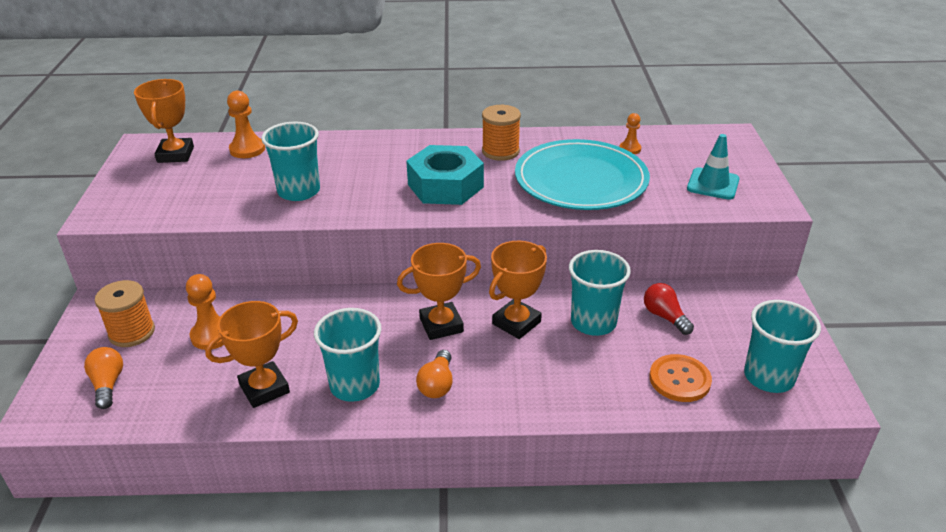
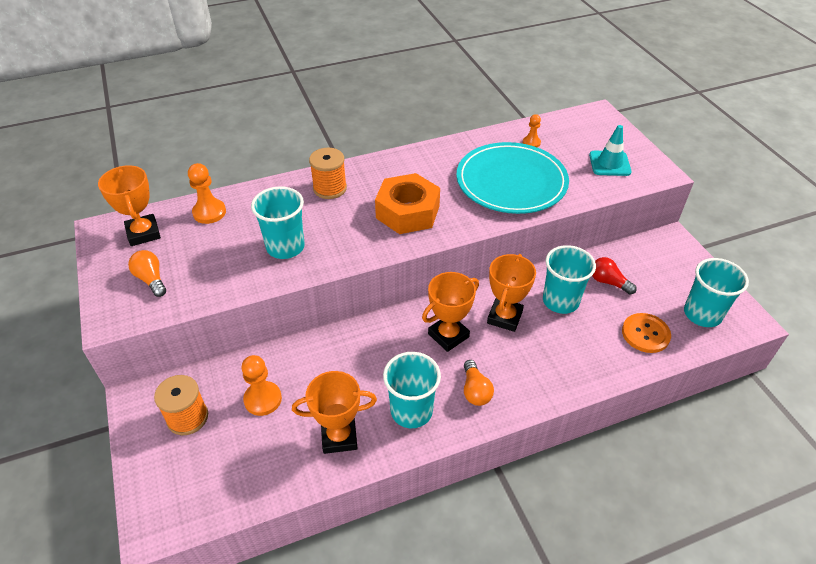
camera: 20 degrees left, 10 degrees up
orange light bulb [84,347,123,409] -> orange light bulb moved to [128,250,166,297]
orange trophy [205,301,298,408] -> orange trophy turned 45 degrees clockwise [292,371,377,454]
turquoise nut [406,145,484,205] -> orange nut [375,173,440,234]
orange spool [482,105,521,161] -> orange spool moved to [309,148,347,199]

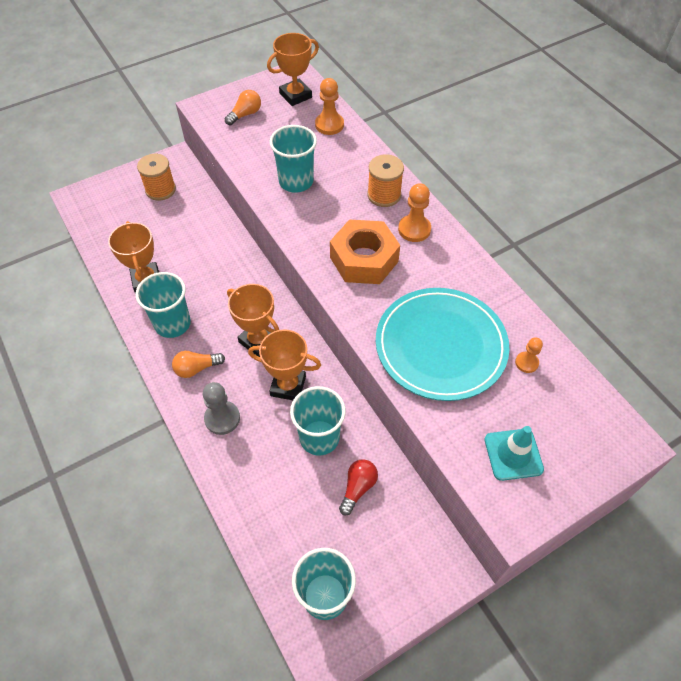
camera: 80 degrees right, 10 degrees up
orange pawn [241,355,282,416] -> orange pawn moved to [398,183,431,242]
orange button [622,313,671,353] -> none
none -> grey pawn [203,382,240,435]

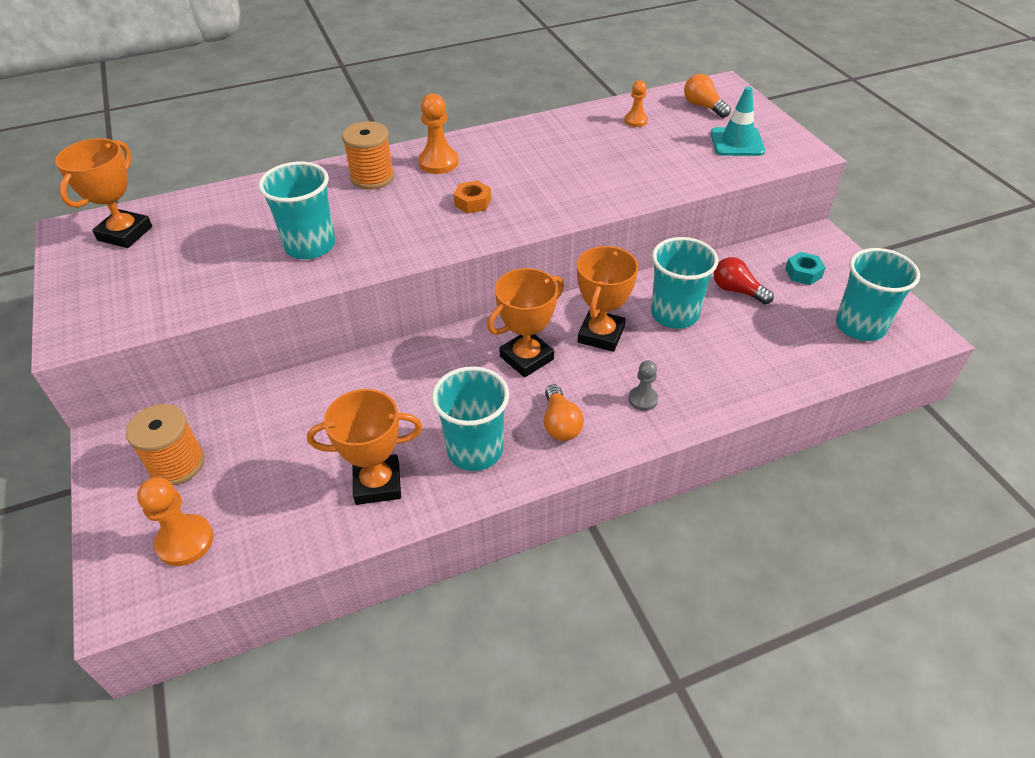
camera: 80 degrees left, 10 degrees down
grey pawn [203,382,240,435] -> grey pawn [628,360,658,411], size x0.62
orange light bulb [225,90,261,126] -> orange light bulb moved to [684,74,731,118]
orange trophy [267,33,319,106] -> orange trophy turned 45 degrees clockwise [55,138,152,248]
orange pawn [315,78,344,135] -> orange pawn moved to [137,477,214,566]
orange nut [330,220,400,284] -> orange nut [454,181,491,214], size x0.44
turquoise plate [376,288,510,401] -> none
none -> turquoise nut [785,252,826,285]

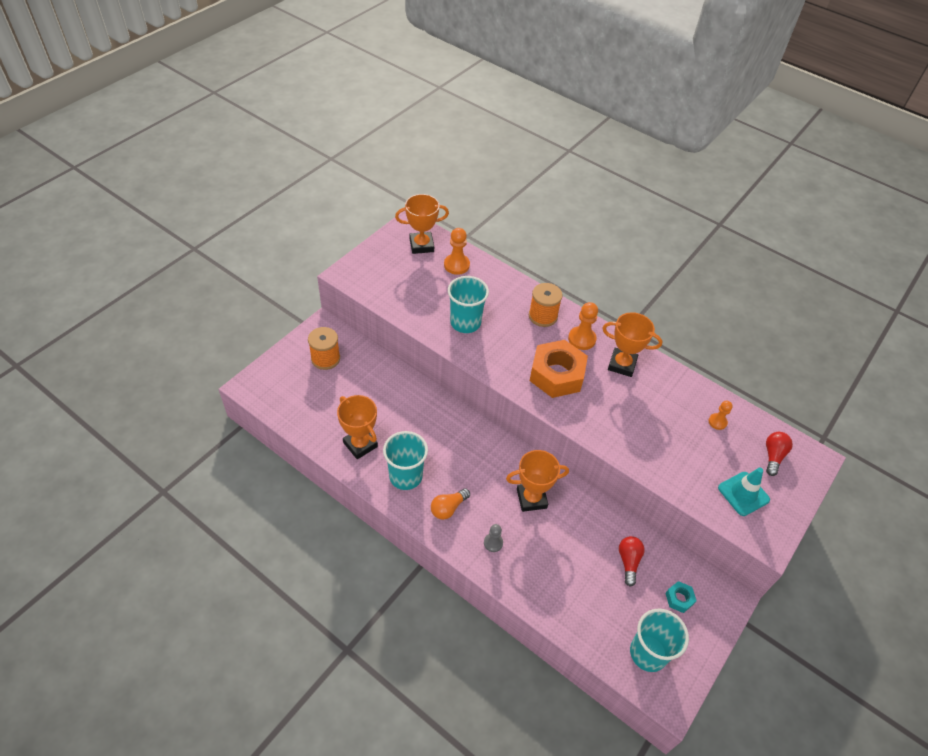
camera: 55 degrees right, 5 degrees up
orange pawn [137,477,214,566] -> orange pawn moved to [444,228,470,275]
orange nut [454,181,491,214] -> orange nut [530,340,588,398], size x2.29
orange trophy [487,268,564,377] -> orange trophy moved to [603,312,662,377]
turquoise cup [651,237,718,329] -> none
orange light bulb [684,74,731,118] -> red light bulb [766,432,793,476]

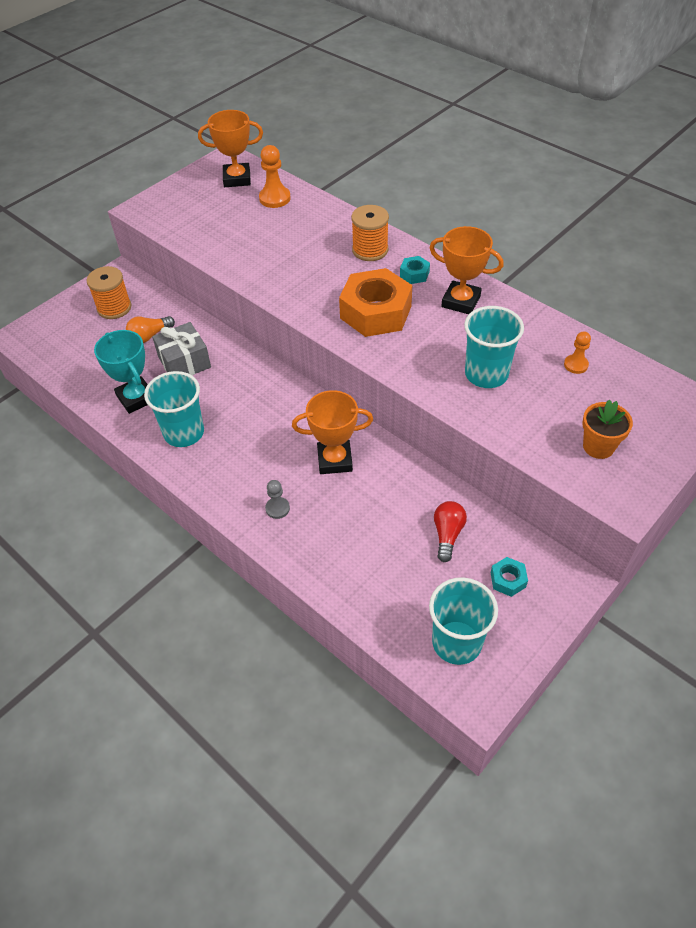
camera: 10 degrees right, 0 degrees up
orange trophy [337,395,378,459] -> turquoise trophy [94,330,148,414]
orange light bulb [431,488,470,520] -> orange light bulb moved to [126,316,175,343]
turquoise cup [448,276,489,333] -> turquoise cup moved to [464,306,524,388]
orange pawn [568,302,598,350] -> turquoise nut [400,256,430,284]
turquoise traffic cone [718,468,770,516] -> orange flower pot [582,400,633,459]
red light bulb [766,432,793,476] -> none
none -> grey gift [152,322,211,375]

